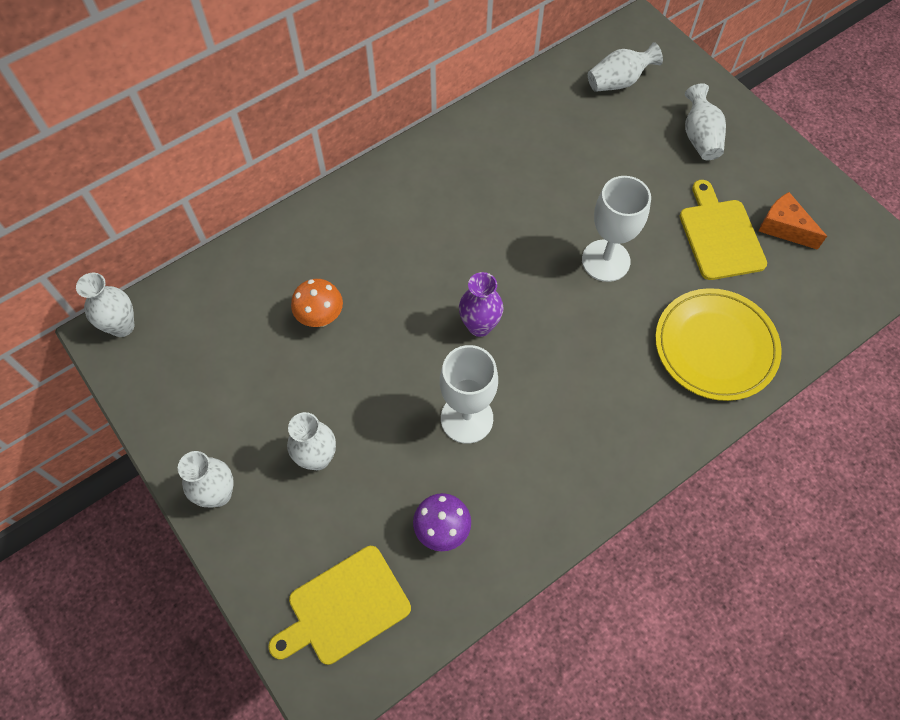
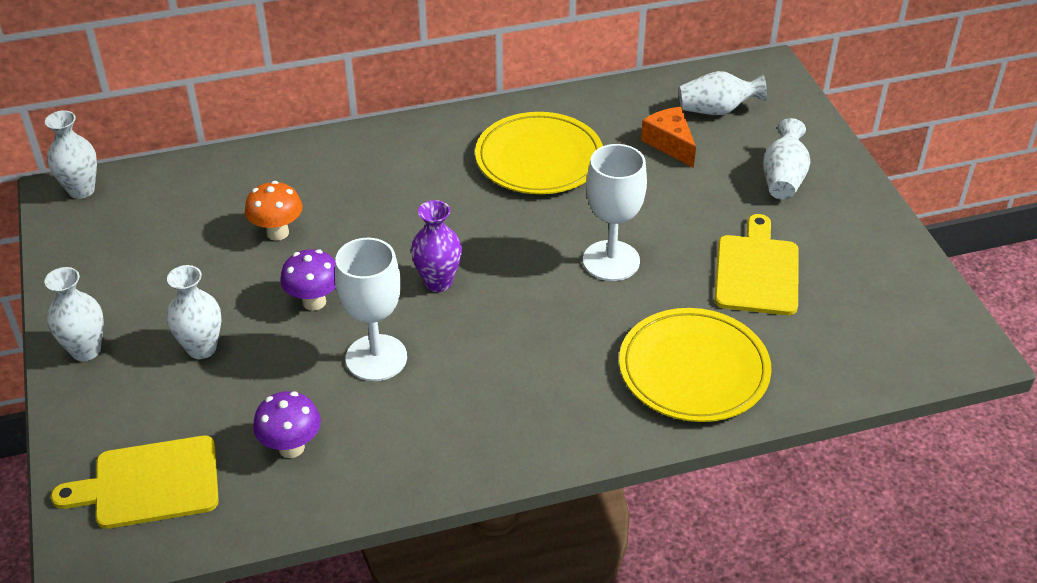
camera: 20 degrees right, 20 degrees down
orange cheese [758,192,827,250] -> orange cheese moved to [641,107,696,168]
none -> purple mushroom [280,249,336,311]
none -> yellow plate [475,112,603,194]

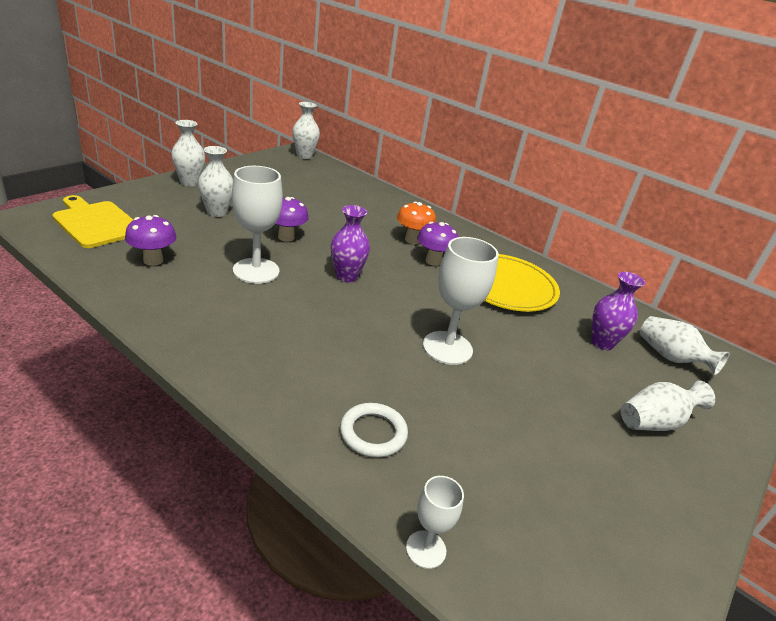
camera: 50 degrees right, 10 degrees down
orange mushroom [245,181,302,241] -> orange mushroom moved to [397,202,436,244]
yellow plate [619,308,772,422] -> white ring [340,403,408,458]
orange cheese [641,107,696,168] -> purple vase [591,272,645,350]
yellow cutting board [715,214,799,315] -> none
none -> white goblet [406,476,464,569]
none -> purple mushroom [417,222,458,266]

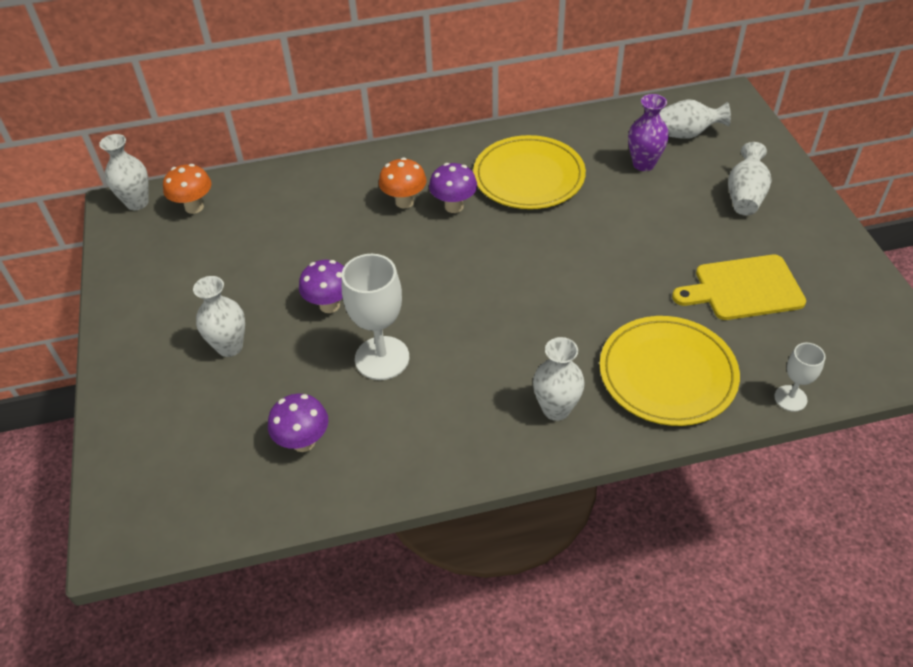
camera: 45 degrees left, 15 degrees up
yellow cutting board [52,195,133,248] -> yellow cutting board moved to [672,255,806,320]
white vase [171,120,205,187] -> white vase moved to [533,337,585,421]
purple vase [331,205,370,283] -> none
white ring [340,403,408,458] -> yellow plate [599,316,740,426]
white goblet [423,237,499,365] -> none
none -> orange mushroom [163,164,211,214]

